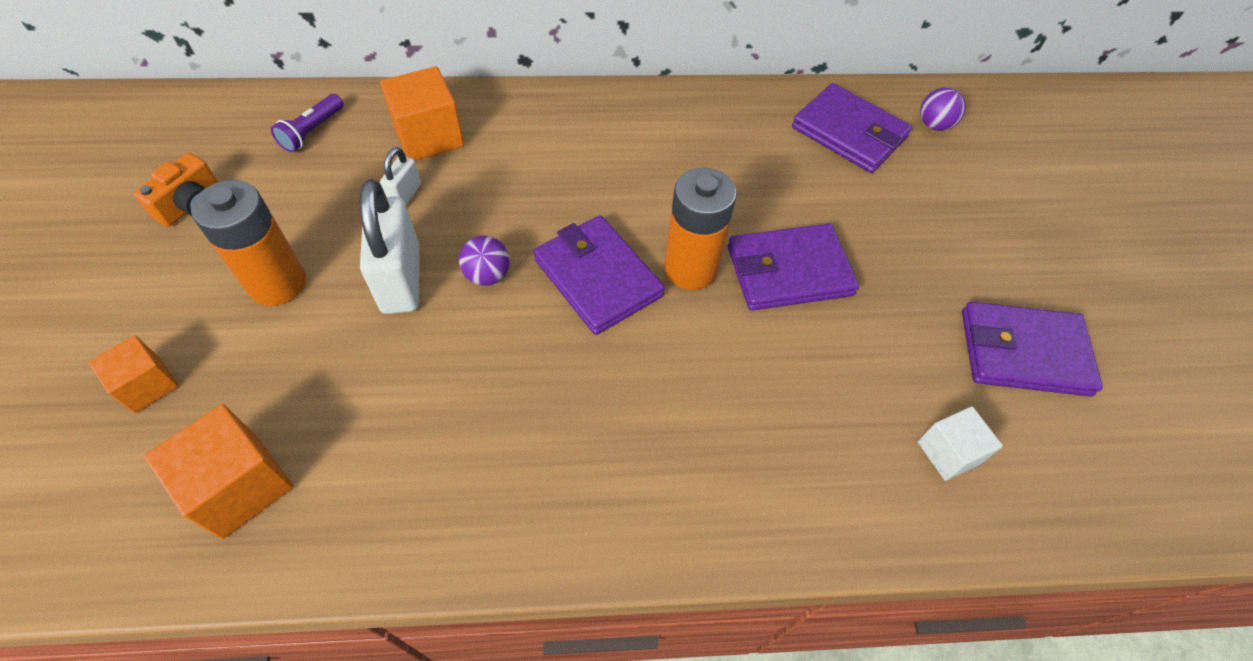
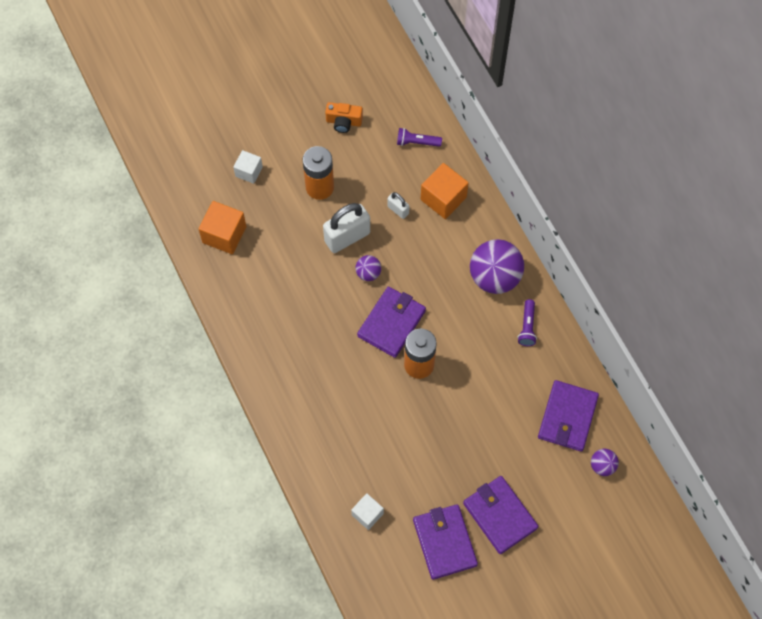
camera: 70 degrees right, 10 degrees up
orange cube [89,335,179,413] -> white cube [233,150,263,184]
white padlock [380,147,421,205] -> white padlock turned 45 degrees clockwise [387,192,409,219]
purple wallet [728,223,859,311] -> purple wallet moved to [463,476,539,554]
none -> purple ball [470,239,524,294]
none -> purple flashlight [518,299,537,346]

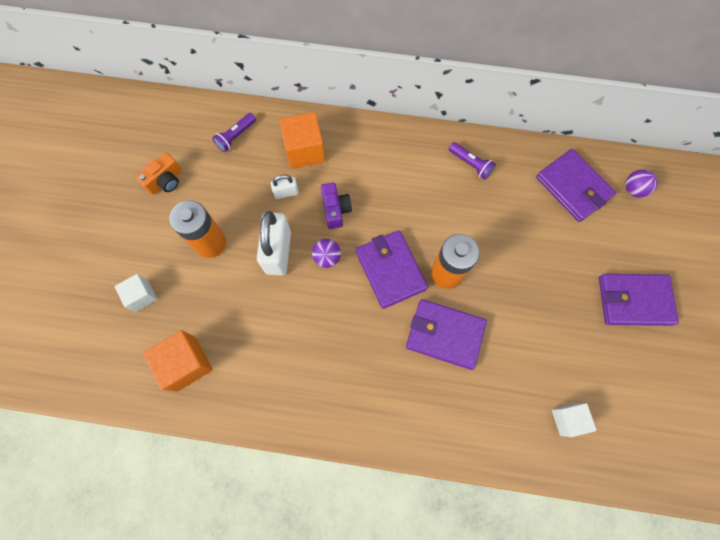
camera: 55 degrees left, 5 degrees up
purple wallet [413,504,478,580] -> purple wallet moved to [406,299,487,370]
purple ball [470,239,524,294] -> none
none -> purple camera [321,183,352,229]

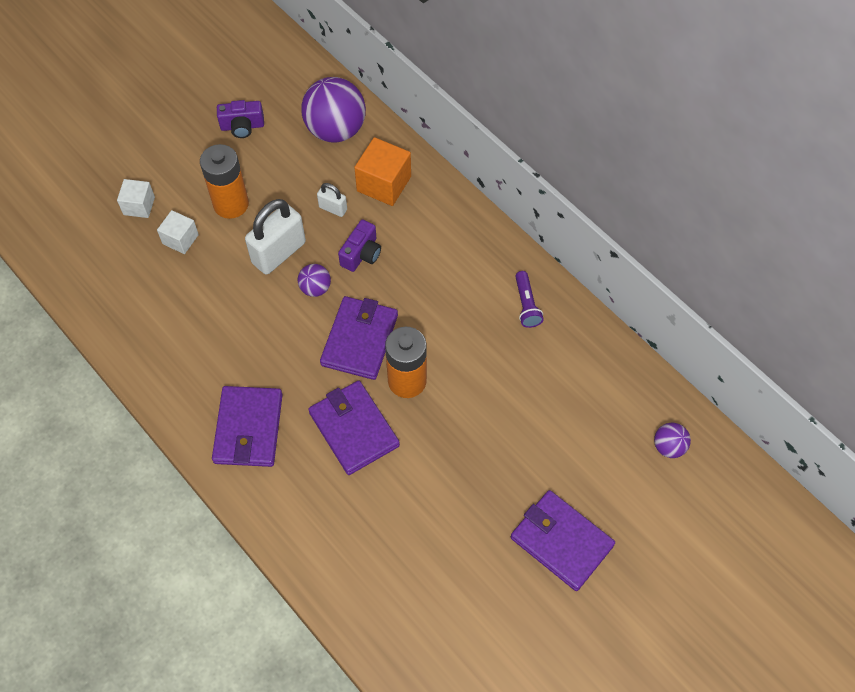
camera: 40 degrees right, 10 degrees down
orange camera [136,152,182,195] -> purple camera [217,100,264,138]
orange cube [143,330,213,392] -> none
purple flashlight [212,113,256,152] -> purple ball [301,77,366,143]
purple wallet [536,149,616,222] -> purple wallet moved to [212,386,283,467]
white cube [552,403,597,437] -> white cube moved to [157,210,199,254]

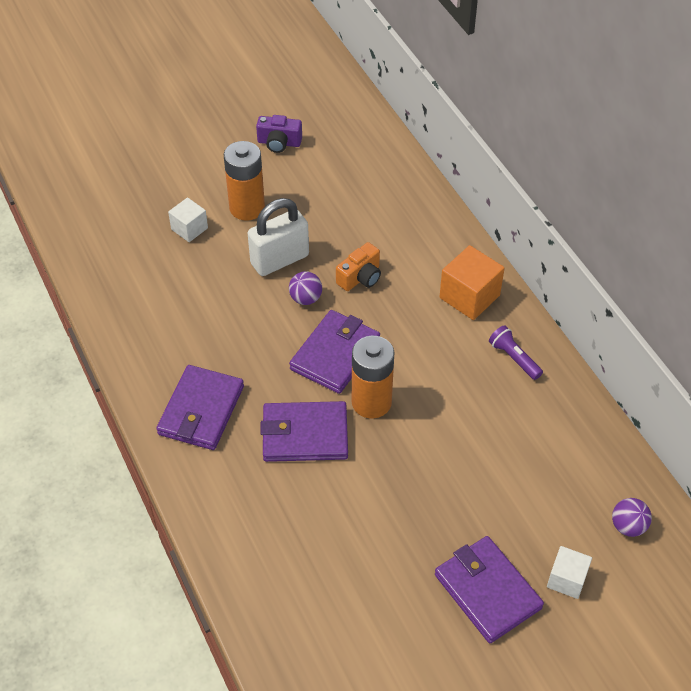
camera: 15 degrees right, 10 degrees down
white cube [117,179,155,218] -> white cube moved to [547,546,592,599]
purple ball [301,77,366,143] -> none
purple wallet [308,381,400,475] -> purple wallet turned 75 degrees counterclockwise [260,401,348,462]
white padlock [317,183,347,217] -> none
purple camera [338,219,381,272] -> orange camera [336,242,381,291]
orange cube [354,137,411,206] -> orange cube moved to [439,245,505,320]
purple flashlight [515,271,544,328] -> purple flashlight turned 135 degrees clockwise [489,325,543,380]

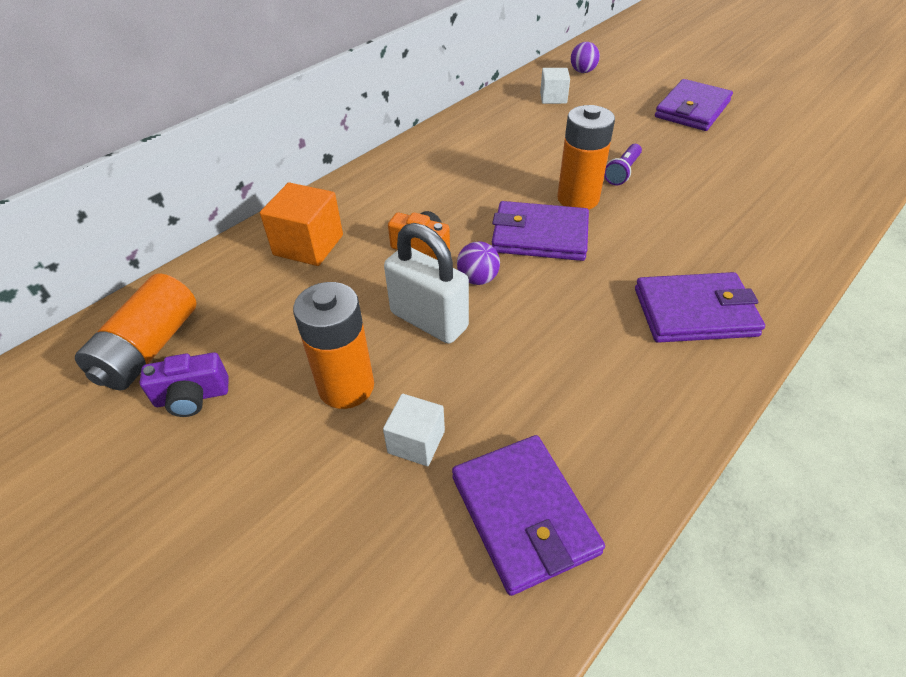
camera: 110 degrees left, 5 degrees down
purple camera [256,115,302,153] -> purple camera turned 90 degrees clockwise [140,352,229,417]
purple wallet [260,401,348,462] -> purple wallet moved to [452,435,605,596]
orange cube [439,245,505,320] -> orange cube moved to [260,182,343,266]
purple flashlight [489,325,543,380] -> purple flashlight moved to [604,144,642,185]
white cube [547,546,592,599] -> white cube moved to [540,68,570,104]
none -> orange battery [75,274,197,390]

